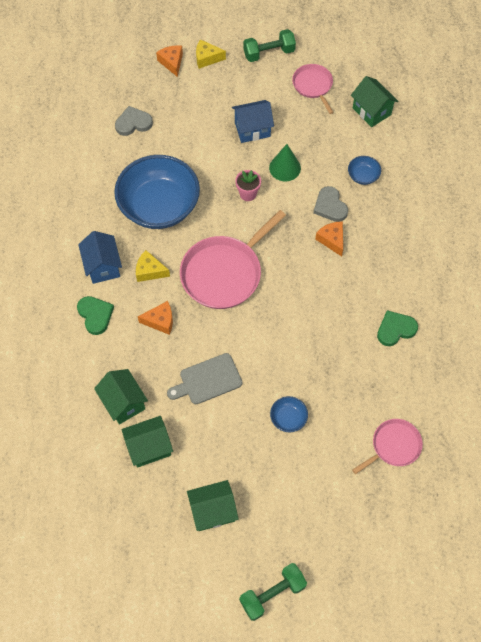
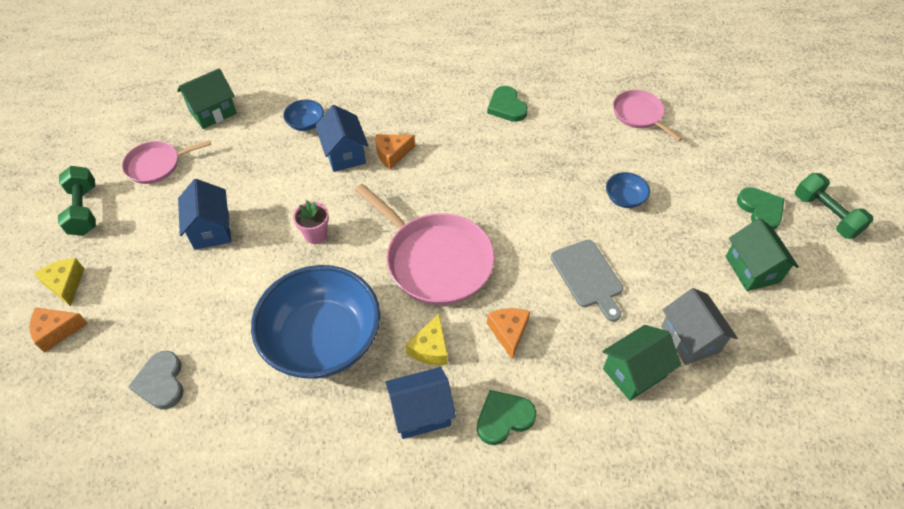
camera: 90 degrees left, 10 degrees down
green house [122,416,173,468] -> grey house [661,288,737,365]
yellow cheese [196,39,226,69] -> yellow cheese turned 150 degrees clockwise [34,258,84,306]
green cone [269,144,301,181] -> none
grey heart [313,186,348,222] -> blue house [315,105,369,172]
none -> green heart [737,187,784,230]

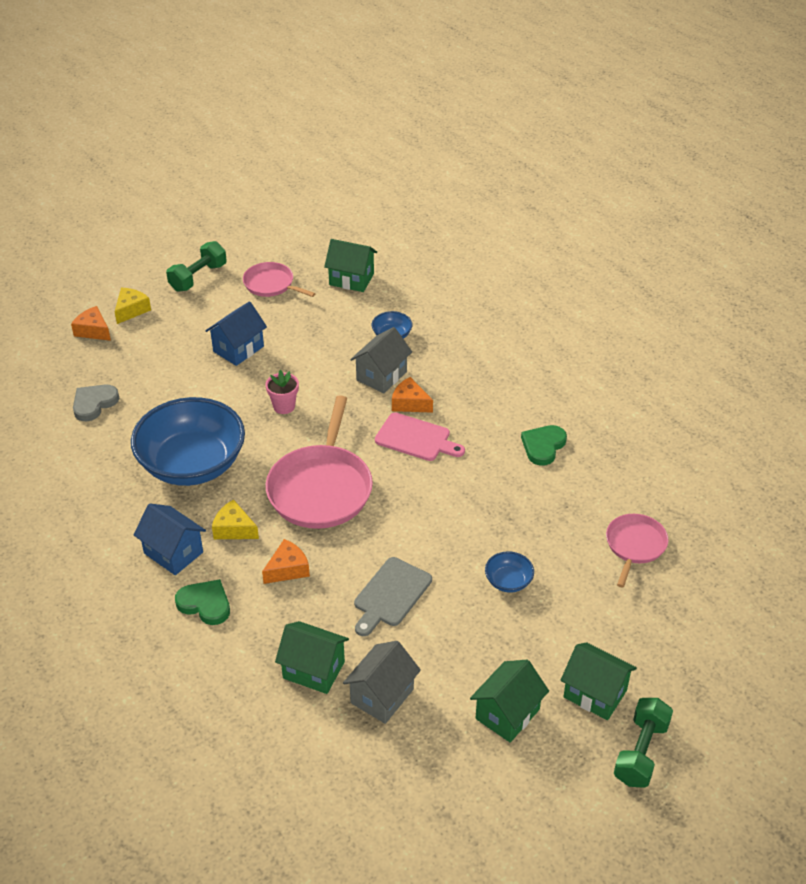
camera: 55 degrees right, 10 degrees down
blue house [315,105,369,172] -> grey house [350,327,412,393]
yellow cheese [405,314,448,365] -> yellow cheese turned 45 degrees clockwise [212,499,259,539]
green heart [737,187,784,230] -> green house [561,642,637,720]
none -> pink cutting board [375,413,465,461]

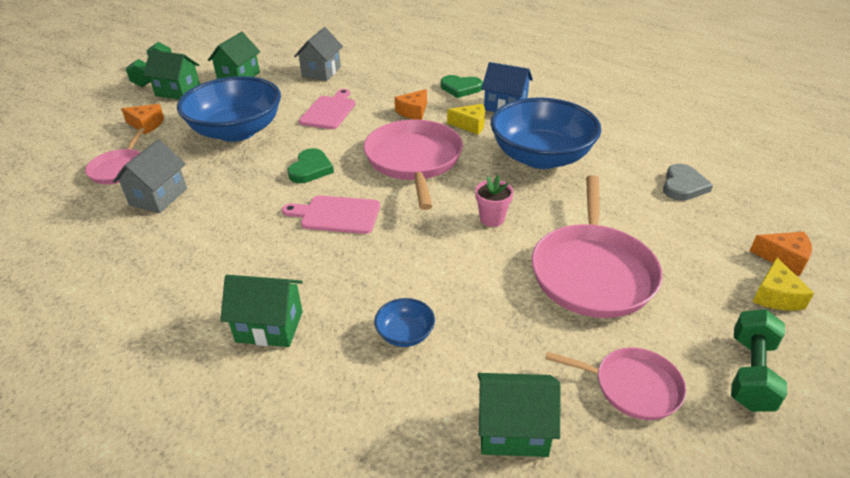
camera: 165 degrees right, 5 degrees down
blue house [205,301,267,366] -> pink pan [532,175,663,318]
green house [275,621,349,694] -> green house moved to [220,275,303,347]
grey house [350,327,412,393] -> grey house moved to [113,140,187,213]
grey cutting board [354,557,432,636] -> pink cutting board [299,89,355,129]
orange cheese [392,377,433,413] -> orange cheese moved to [121,104,164,134]
blue bowl [485,551,534,593] -> blue bowl [177,76,281,142], size x2.47
green heart [521,425,567,466] -> green heart moved to [288,148,334,183]

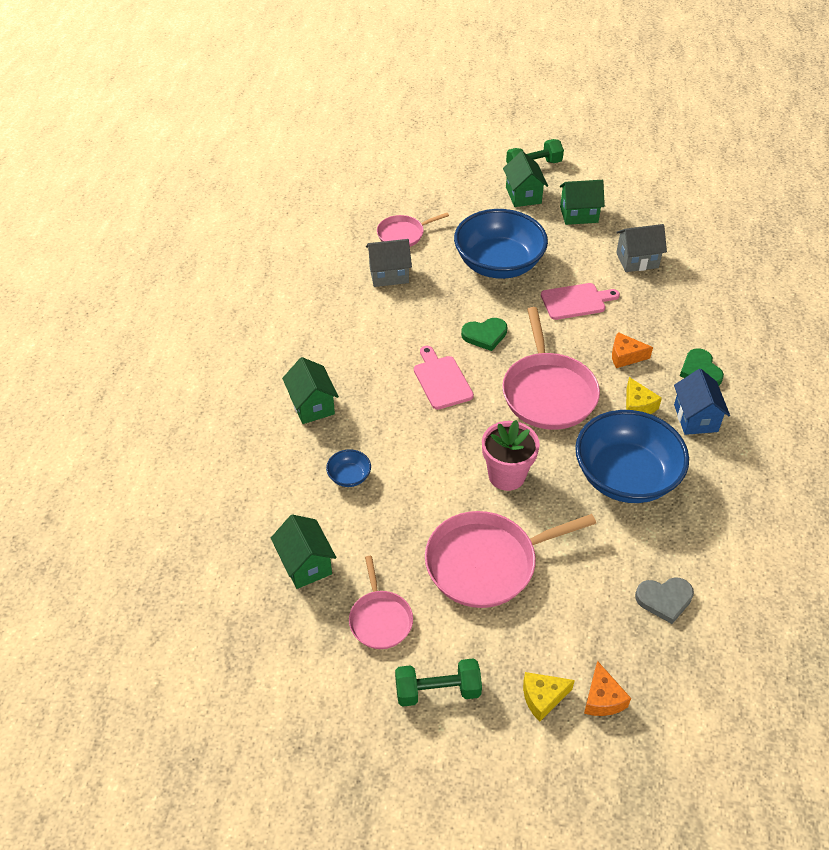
camera: 60 degrees right, 10 degrees up
orange cheese [121,104,164,134] -> none
pink pan [364,119,463,210] -> pink pan turned 120 degrees clockwise [502,307,600,430]
pink flower pot [475,175,514,227] -> pink flower pot [482,420,540,491], size x1.65

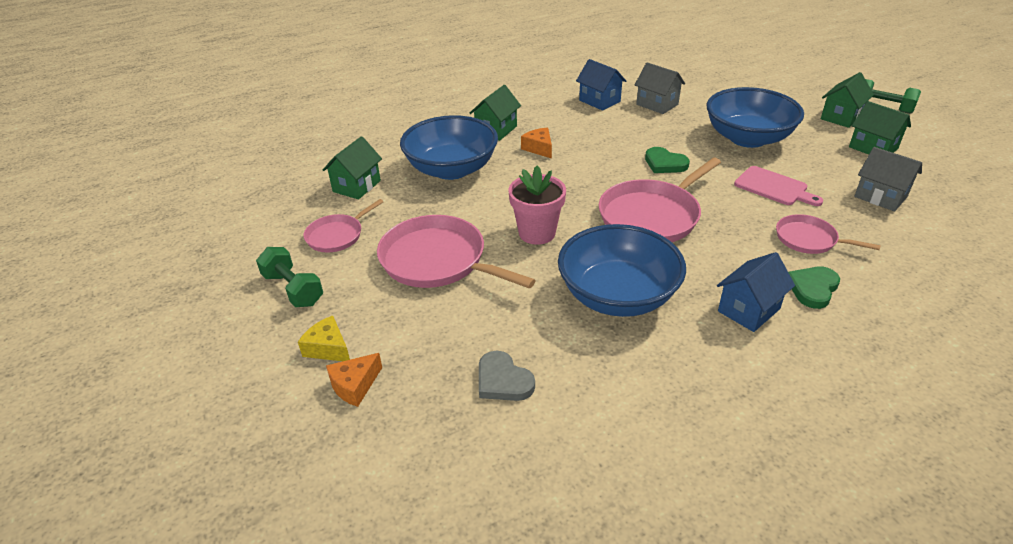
camera: 55 degrees right, 10 degrees down
blue bowl [326,449,371,487] -> blue bowl [400,115,498,180], size x2.47
pink pan [377,213,449,247] -> pink pan moved to [776,214,881,254]
pink cutting board [414,346,474,410] -> none
orange cheese [612,332,653,368] -> orange cheese moved to [521,128,552,159]
yellow cheese [626,377,662,414] -> none
none -> blue house [576,59,626,111]

